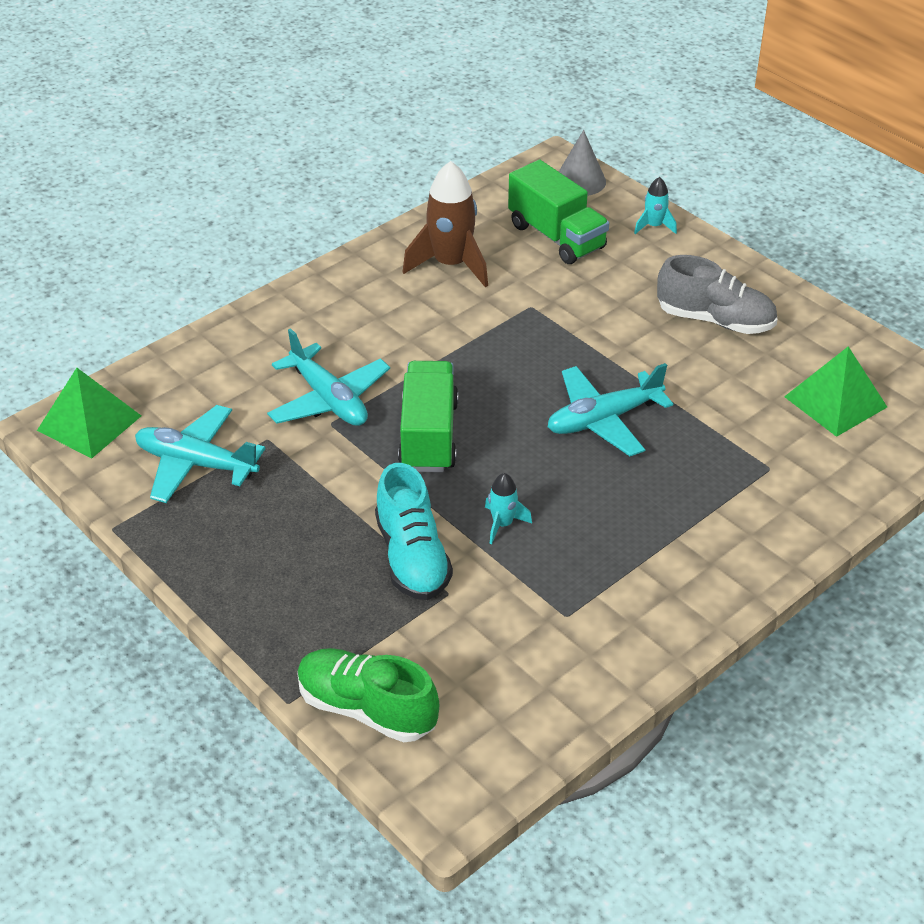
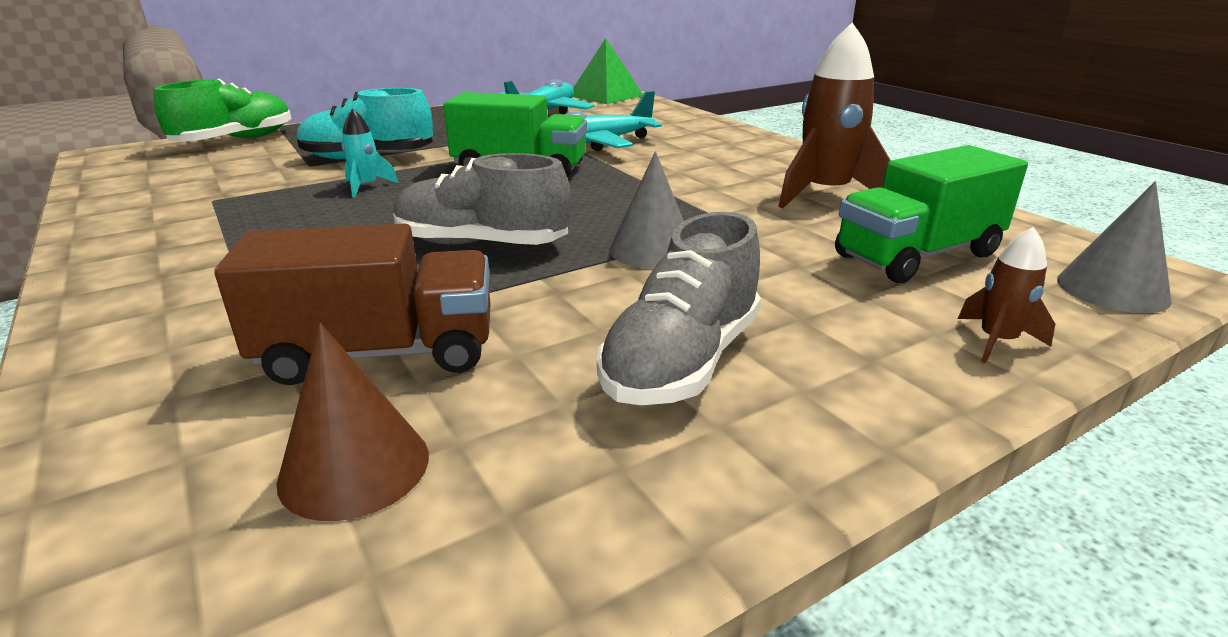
camera: 100 degrees right, 15 degrees down
turquoise plane [548,363,673,456] -> grey shoe [393,153,571,245]
turquoise rocket [634,177,677,234] -> brown rocket [958,227,1055,363]
green pyramid [784,347,887,437] -> brown cone [277,323,429,521]
none -> brown truck [214,223,491,385]
none -> grey cone [609,151,684,268]

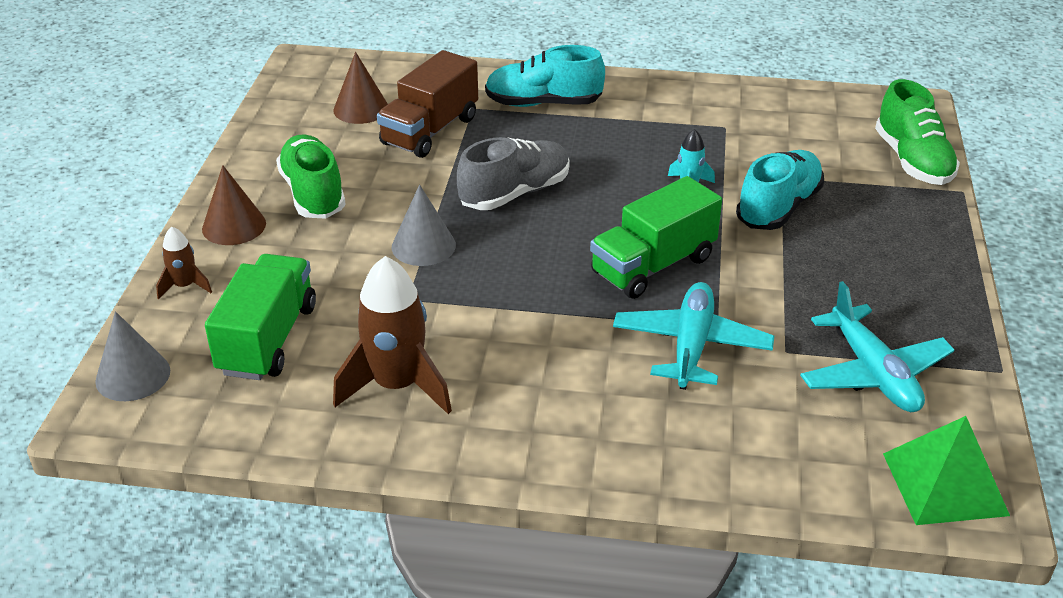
camera: 130 degrees right, 10 degrees up
grey shoe [597,212,761,405] -> green shoe [276,134,346,219]
none -> brown cone [202,165,266,245]
none -> turquoise shoe [485,45,605,107]

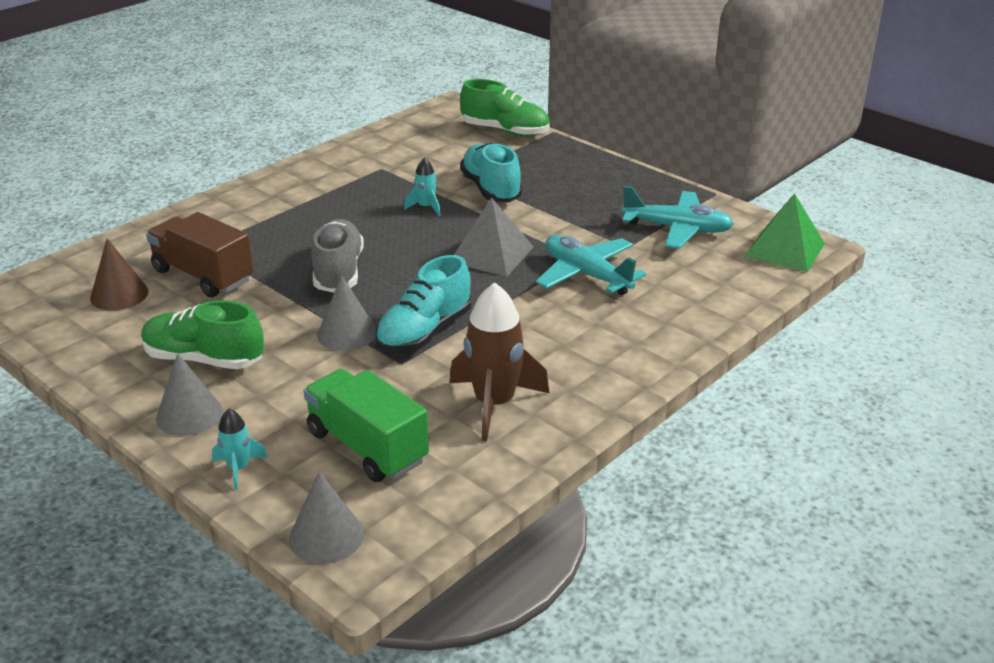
camera: 55 degrees left, 5 degrees down
brown rocket [156,227,212,300] -> turquoise rocket [212,409,268,490]
brown cone [202,165,266,245] -> grey cone [156,353,223,436]
brown truck [377,50,478,158] -> brown truck turned 150 degrees clockwise [146,212,253,297]
turquoise shoe [485,45,605,107] -> turquoise shoe moved to [375,255,471,353]
green truck [590,176,722,299] -> grey pyramid [454,198,533,277]

